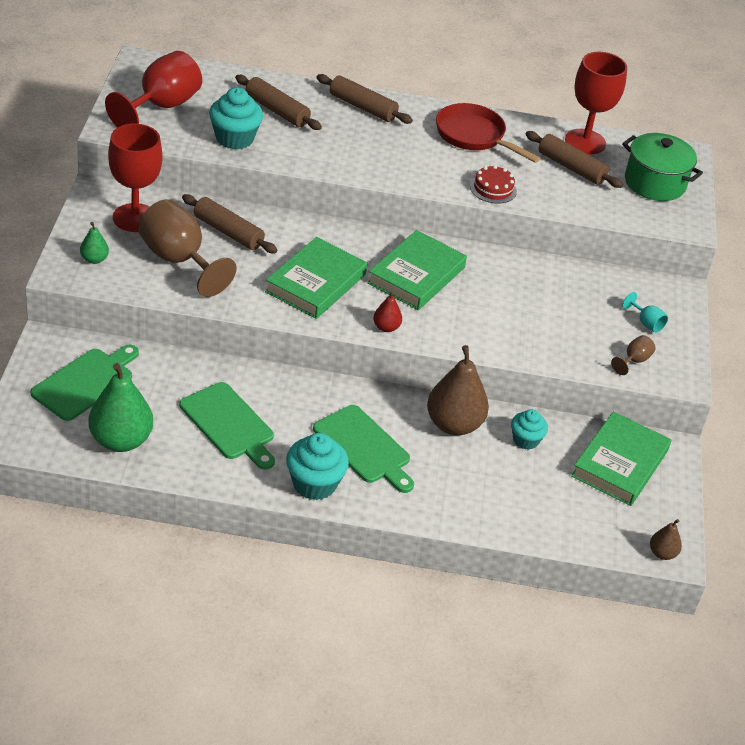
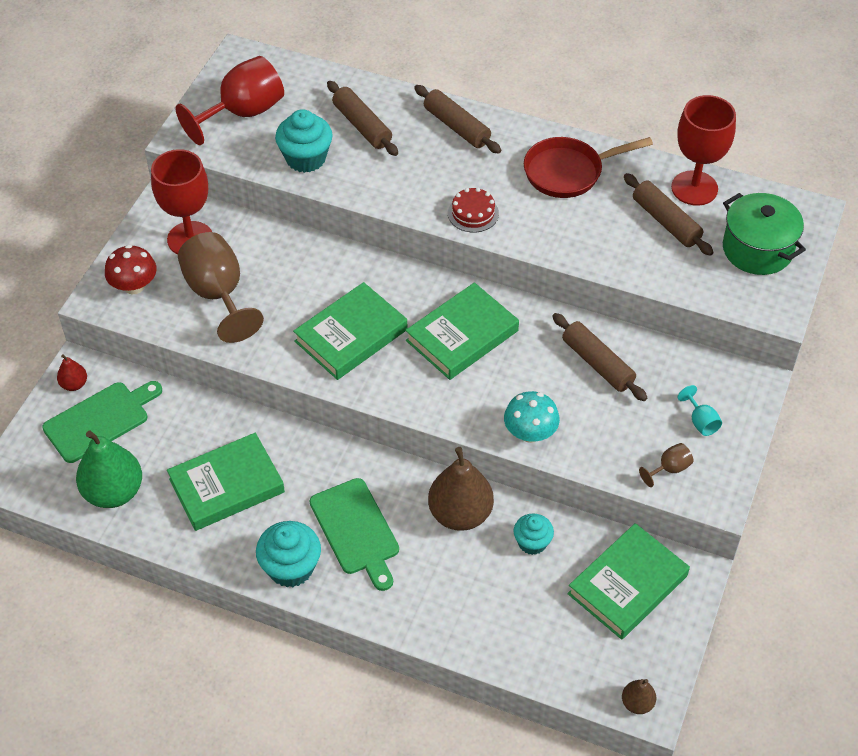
camera: 20 degrees right, 10 degrees up
green pear [80,222,109,264] -> red mushroom [105,245,157,294]
green cutting board [179,382,275,470] -> green book [167,433,285,531]
brown rolling pin [182,194,277,253] -> brown rolling pin moved to [552,313,647,401]
red pear [373,291,402,332] -> red pear moved to [57,354,87,391]
red pan [436,103,541,163] -> red pan turned 75 degrees counterclockwise [524,137,653,198]
red cake [470,165,517,204] -> red cake moved to [448,188,499,233]
none -> turquoise mushroom [504,391,560,443]

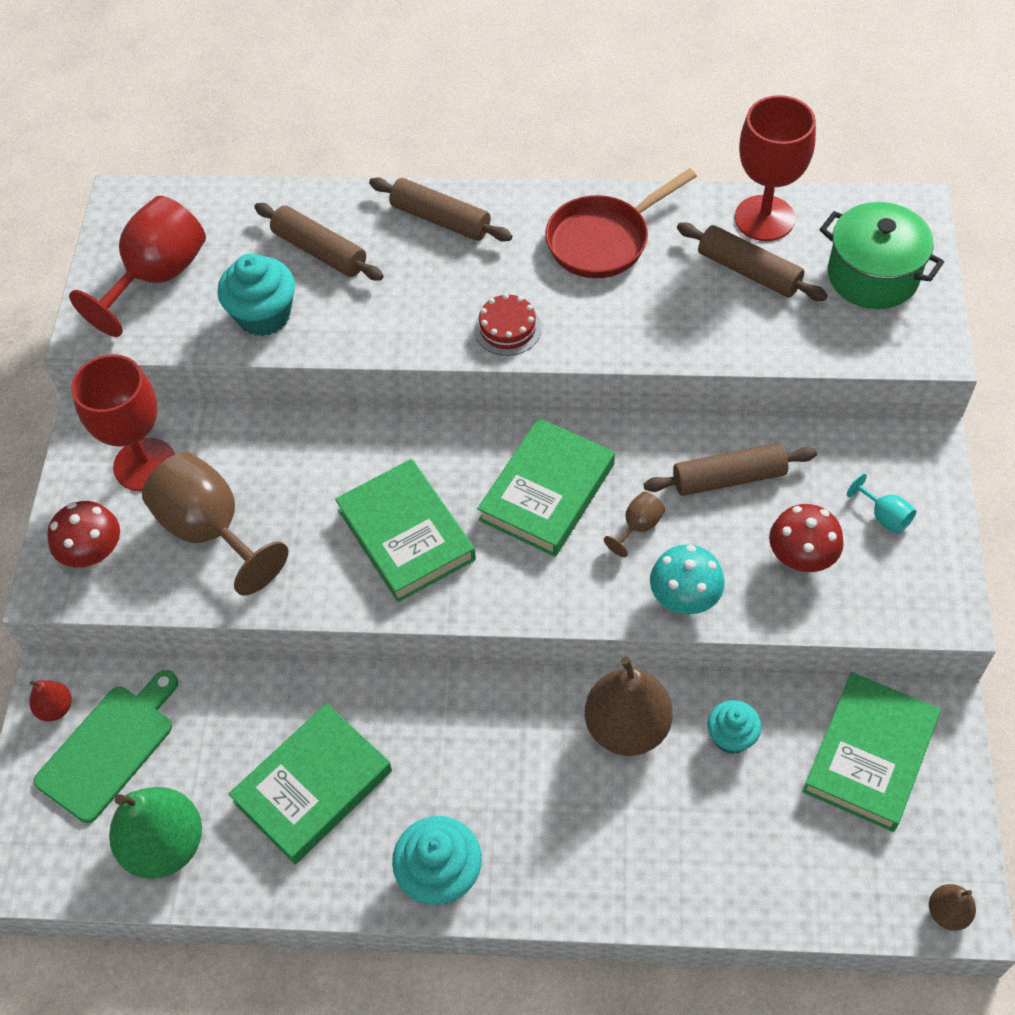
camera: 15 degrees left, 5 degrees up
green book [293,282,407,380] -> green book turned 60 degrees counterclockwise [335,459,476,602]
green cutting board [310,478,399,591] -> none
brown rolling pin [552,313,647,401] -> brown rolling pin turned 45 degrees counterclockwise [643,443,817,496]
brown goblet [639,443,693,487] -> brown goblet moved to [604,491,665,557]
none -> red mushroom [769,504,844,572]

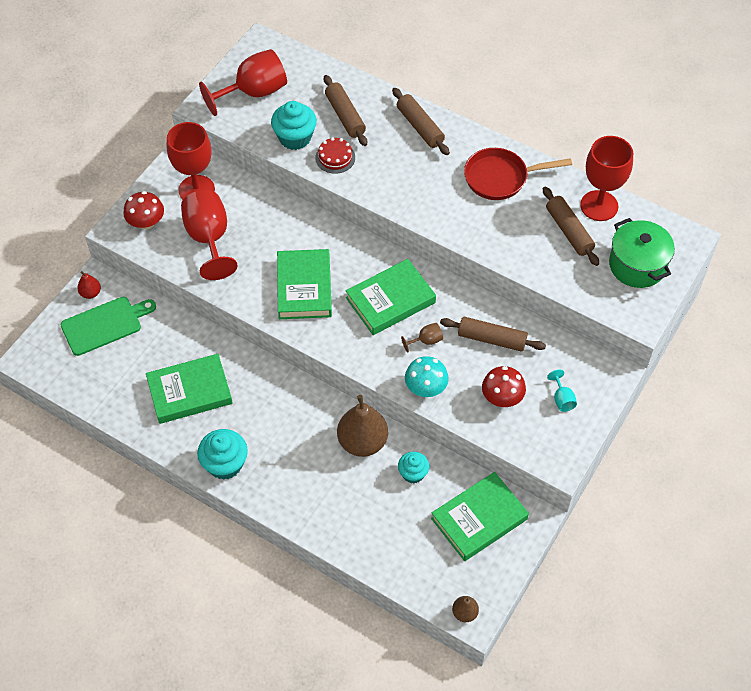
camera: 25 degrees right, 0 degrees up
green pear [109,787,202,879] -> none
brown goblet [142,452,288,596] -> red goblet [181,190,238,280]
red cake [474,294,542,356] -> red cake moved to [315,137,355,174]

